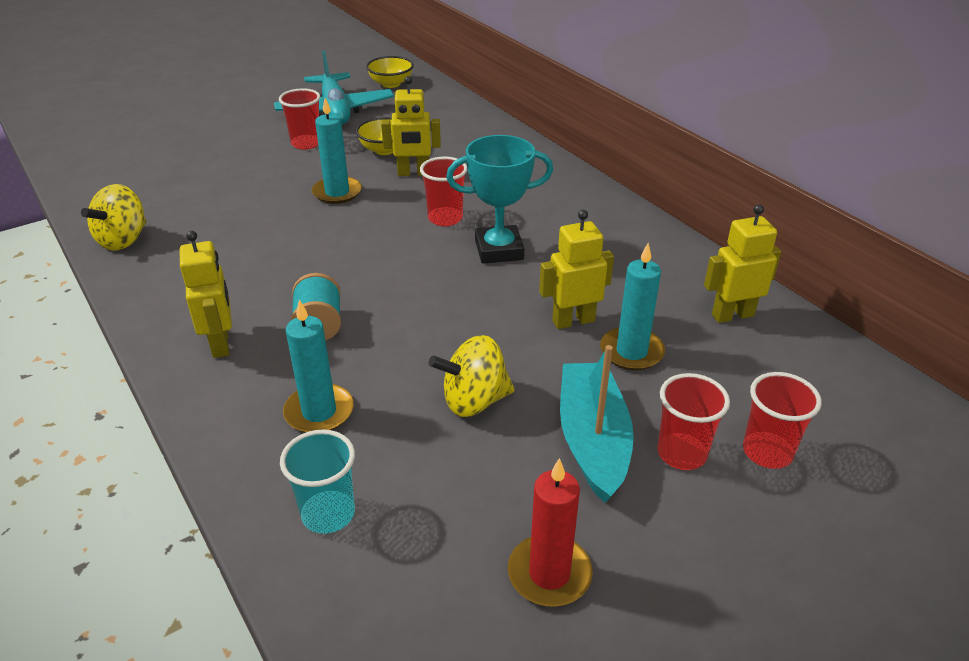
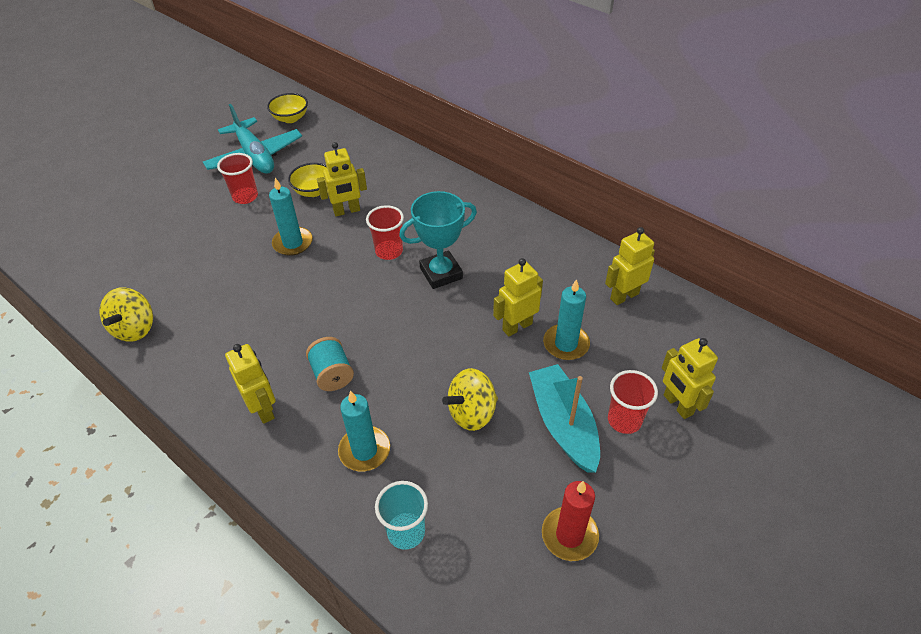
camera: 15 degrees left, 10 degrees up
red cup [743,372,822,469] -> yellow robot [662,338,718,419]

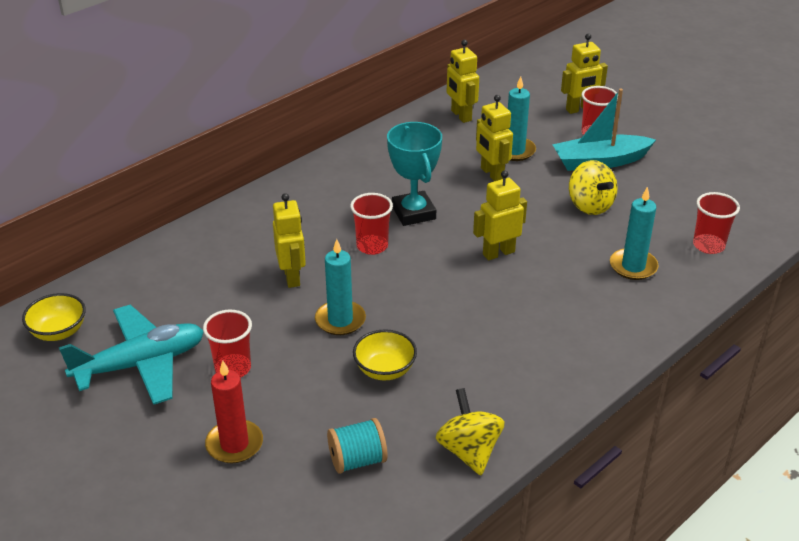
camera: 85 degrees left, 10 degrees down
yellow spinning top [99,287,153,342] -> yellow spinning top turned 120 degrees counterclockwise [436,388,505,475]
yellow robot [225,344,276,424] -> yellow robot moved to [473,170,527,260]
yellow bowl [288,163,327,197] -> yellow bowl moved to [353,329,417,380]
turquoise spool [306,337,354,391] -> turquoise spool moved to [327,418,388,474]
turquoise cup [375,481,428,550] -> red cup [693,192,740,254]
red candle [542,481,599,561] -> red candle moved to [205,361,263,463]

